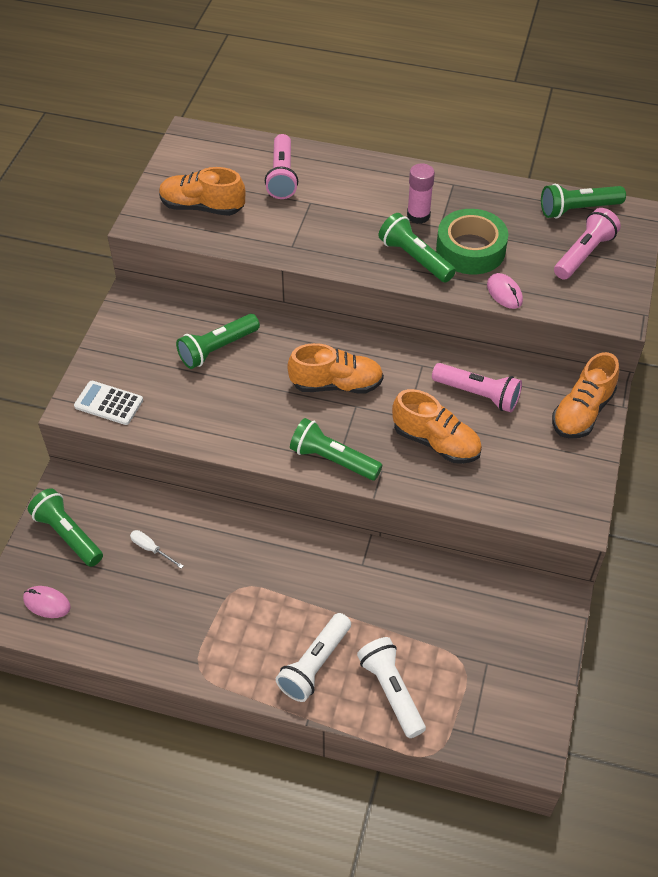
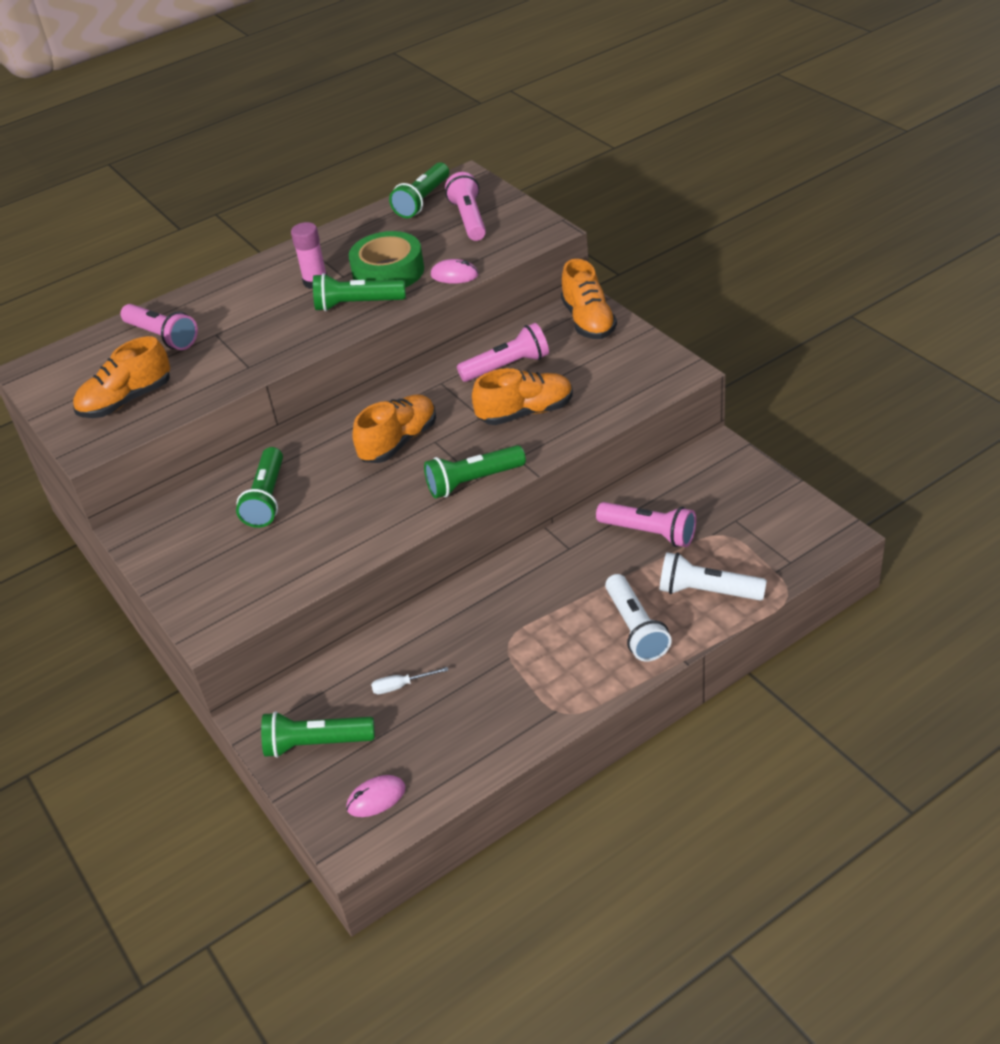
camera: 45 degrees left, 10 degrees down
white calculator [74,381,143,425] -> none
none -> pink flashlight [596,502,696,547]

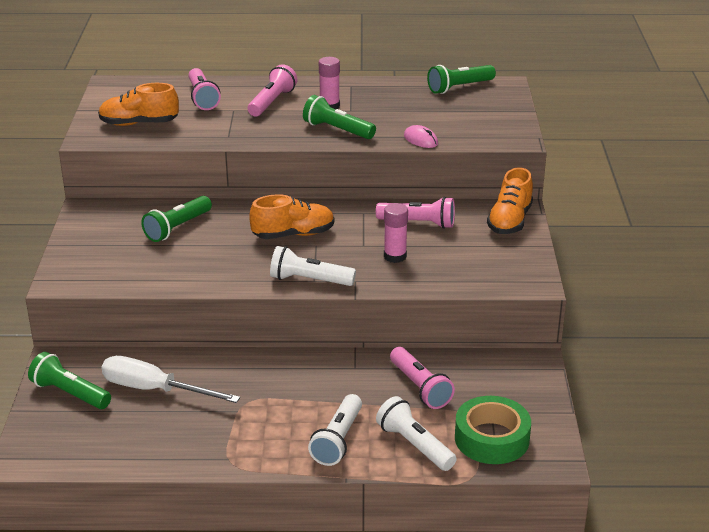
camera: 30 degrees right, 10 degrees down
pink mouse [346,775,406,817] -> none
green tape [349,231,424,287] -> green tape moved to [455,396,531,464]
white screwdriver [371,667,448,694] -> white screwdriver [102,356,240,403], size x2.33
green flashlight [424,445,526,499] -> white flashlight [270,246,356,286]
pink flashlight [445,172,486,241] -> pink flashlight moved to [248,64,297,117]
orange shoe [472,368,573,425] -> pink glue stick [384,203,408,263]

